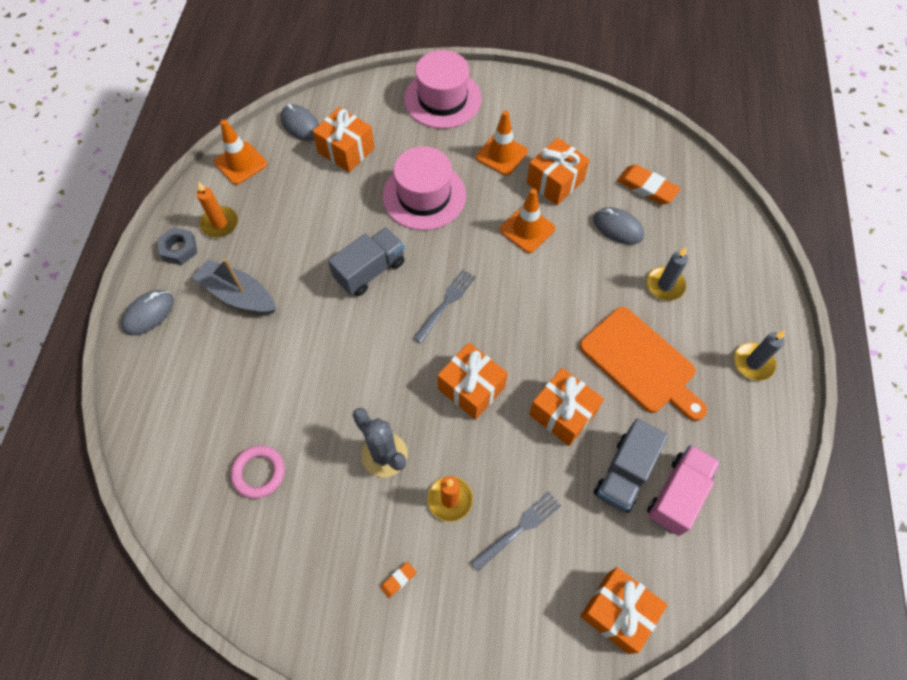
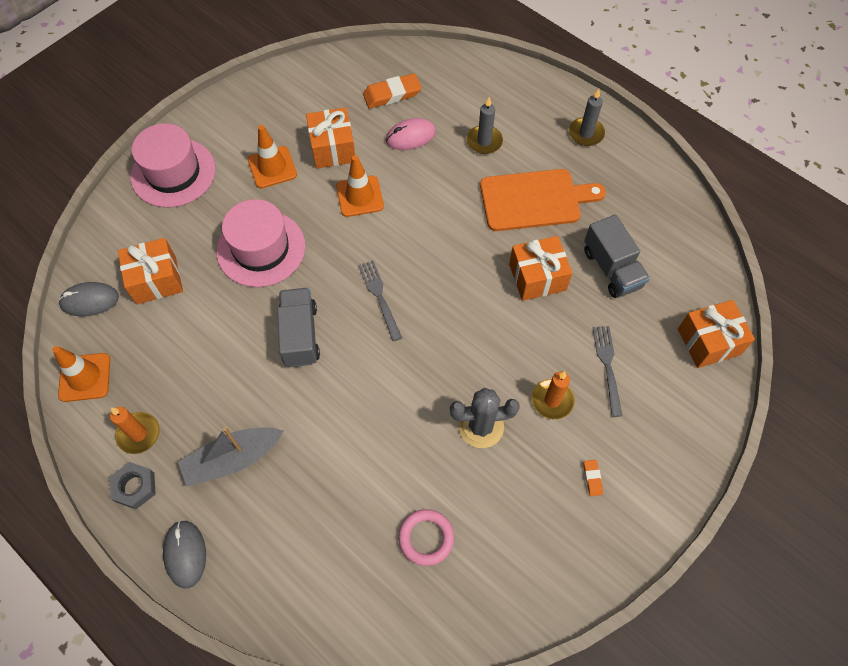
camera: 55 degrees left, 0 degrees up
orange gift [437,343,508,420] -> none
grey mouse [593,207,644,244] -> pink mouse [386,118,436,150]
pink truck [647,445,721,536] -> none

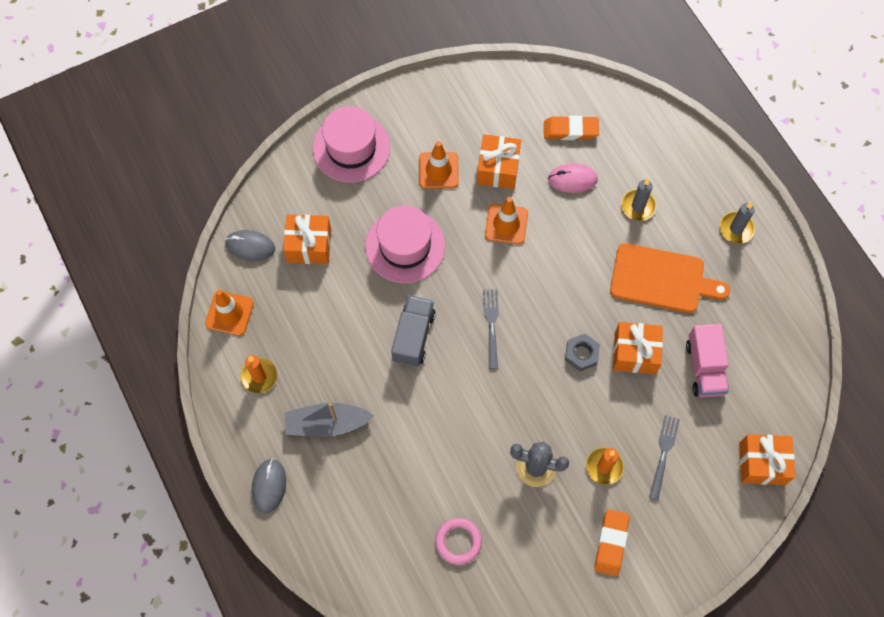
camera: 20 degrees right, 5 degrees up
grey nut [110,462,156,509] -> grey nut moved to [565,334,600,371]
orange eraser [583,460,603,496] -> orange eraser [594,509,630,576], size x2.05
grey truck [584,215,650,298] -> pink truck [686,324,729,397]

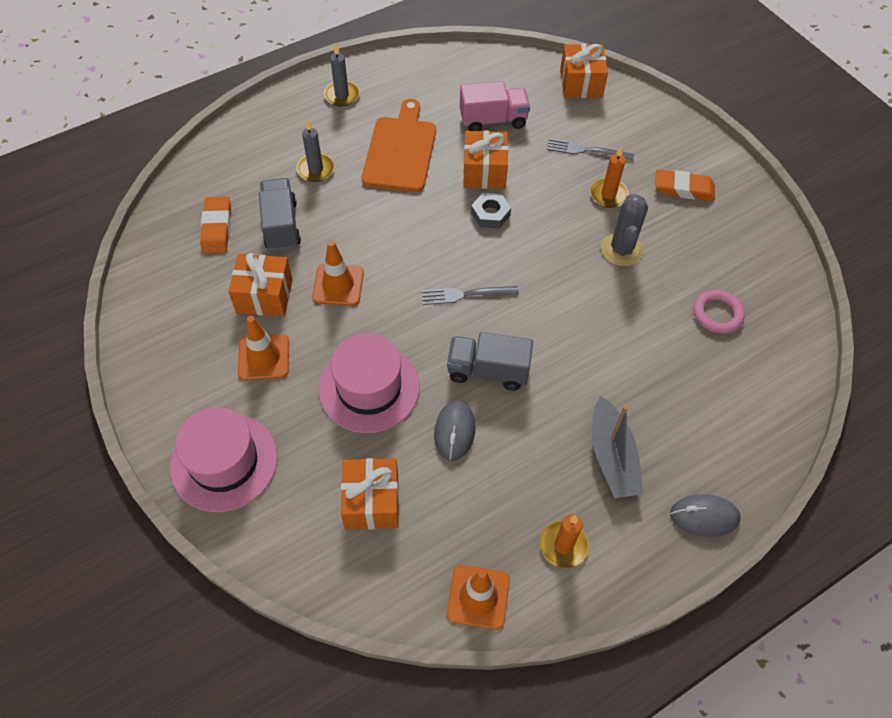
camera: 95 degrees left, 10 degrees down
grey mouse [225,230,275,261] -> grey mouse moved to [434,400,476,461]
pink mouse [548,163,598,193] -> grey truck [259,178,301,251]

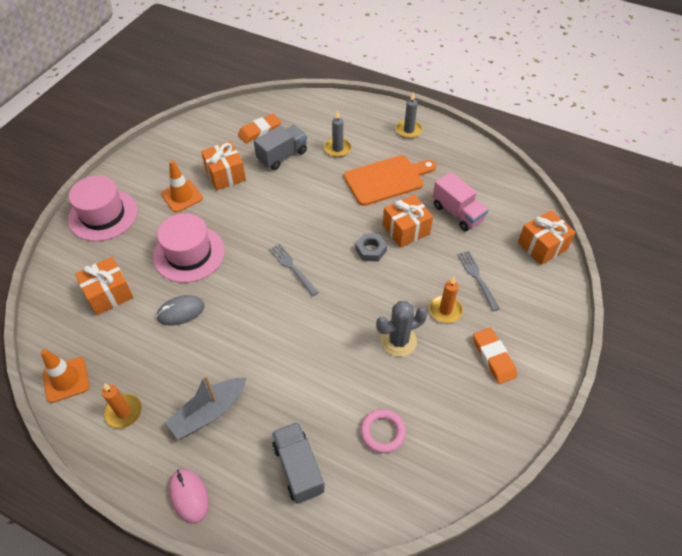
camera: 60 degrees right, 5 degrees down
orange traffic cone [312,241,364,306] -> none
grey truck [447,332,533,391] -> grey truck moved to [272,422,324,504]
grey mouse [670,494,741,537] -> pink mouse [169,469,209,524]

